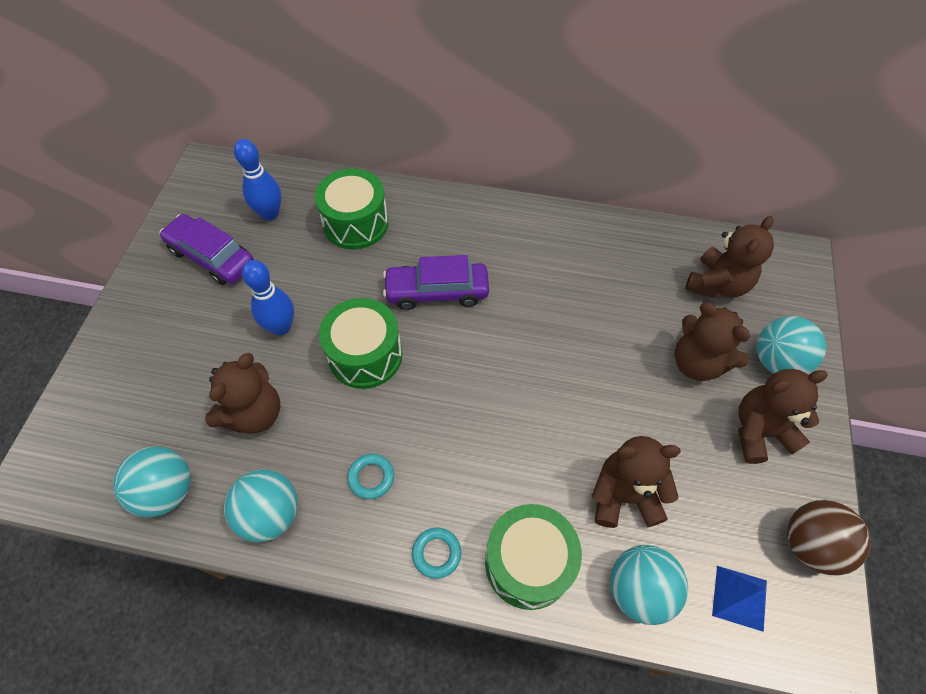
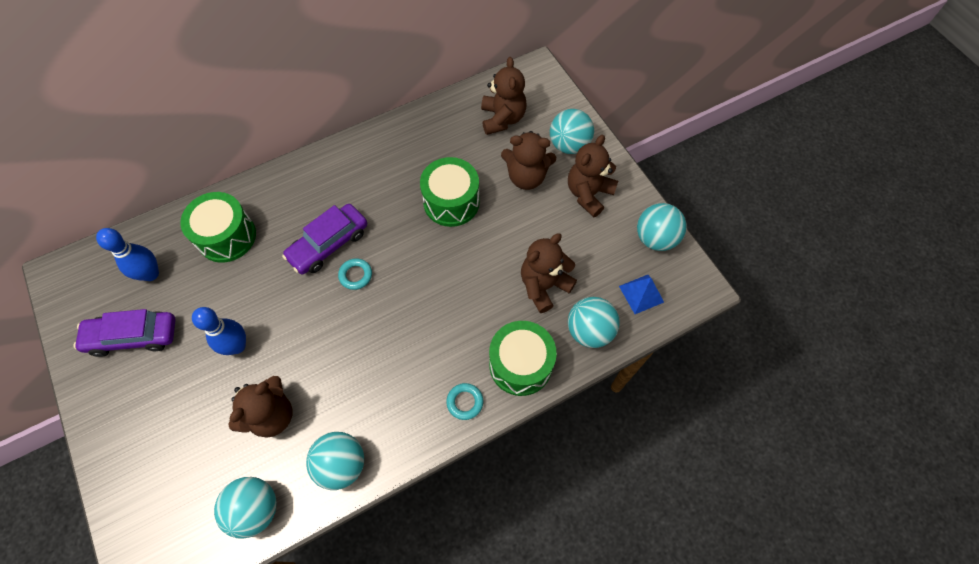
camera: 40 degrees left, 5 degrees up
brown teddy bear [205,353,280,434] -> brown teddy bear turned 45 degrees clockwise [228,376,293,438]
green drum [319,298,402,389] -> green drum moved to [420,157,480,227]
turquoise ring [347,454,394,499] -> turquoise ring moved to [338,258,372,290]
brown ball [787,500,871,575] -> turquoise ball [637,203,687,251]

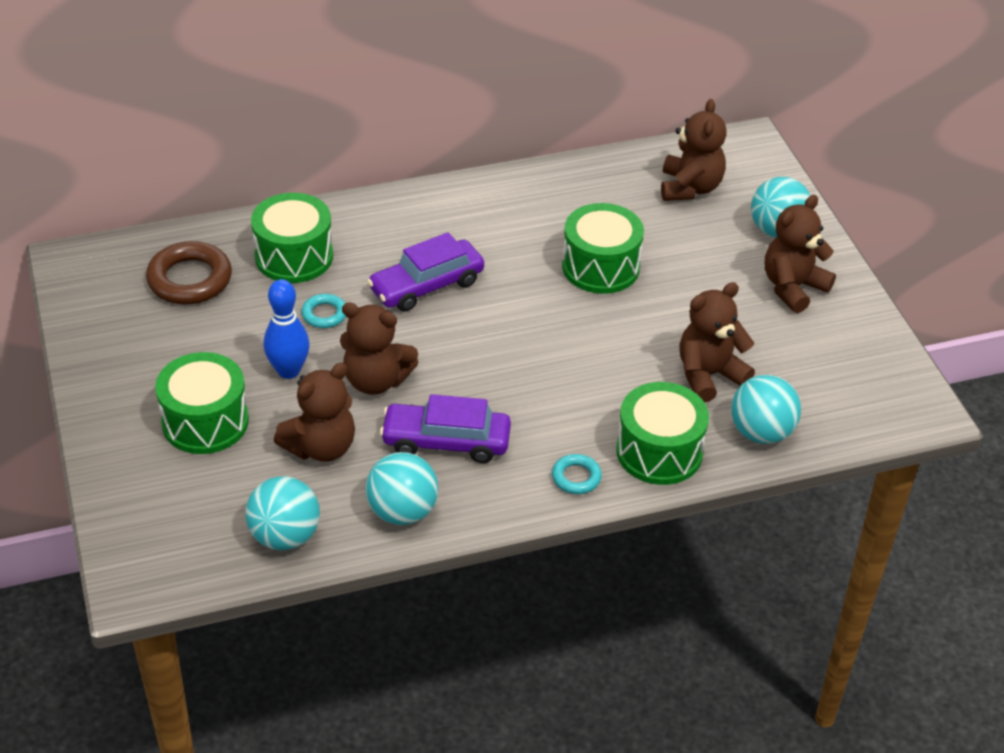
camera: 10 degrees right, 20 degrees down
purple car [74,309,176,357] -> purple car moved to [380,394,511,463]
blue bowling pin [96,228,159,281] -> brown ring [146,241,232,305]
turquoise ring [338,258,372,290] -> turquoise ring moved to [301,294,346,328]
brown teddy bear [501,131,556,190] -> brown teddy bear moved to [340,302,419,395]
blue pyramid [619,275,664,314] -> none
turquoise ball [637,203,687,251] -> none
none -> green drum [155,352,249,454]

